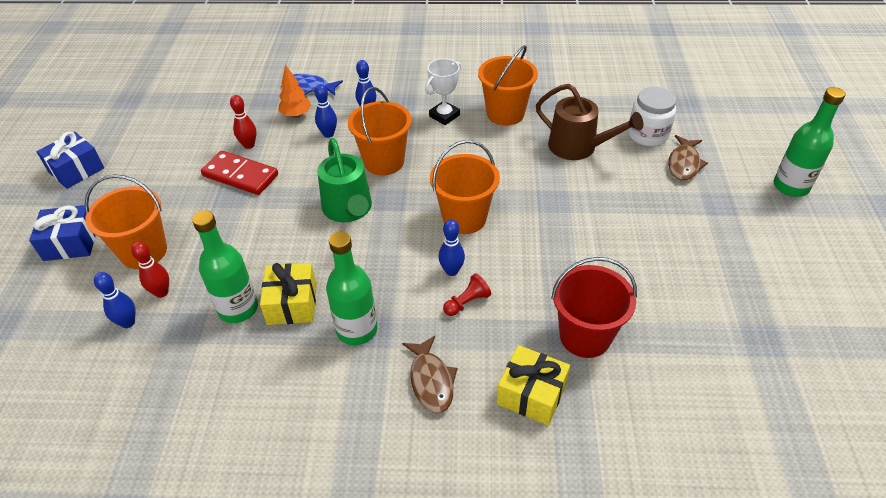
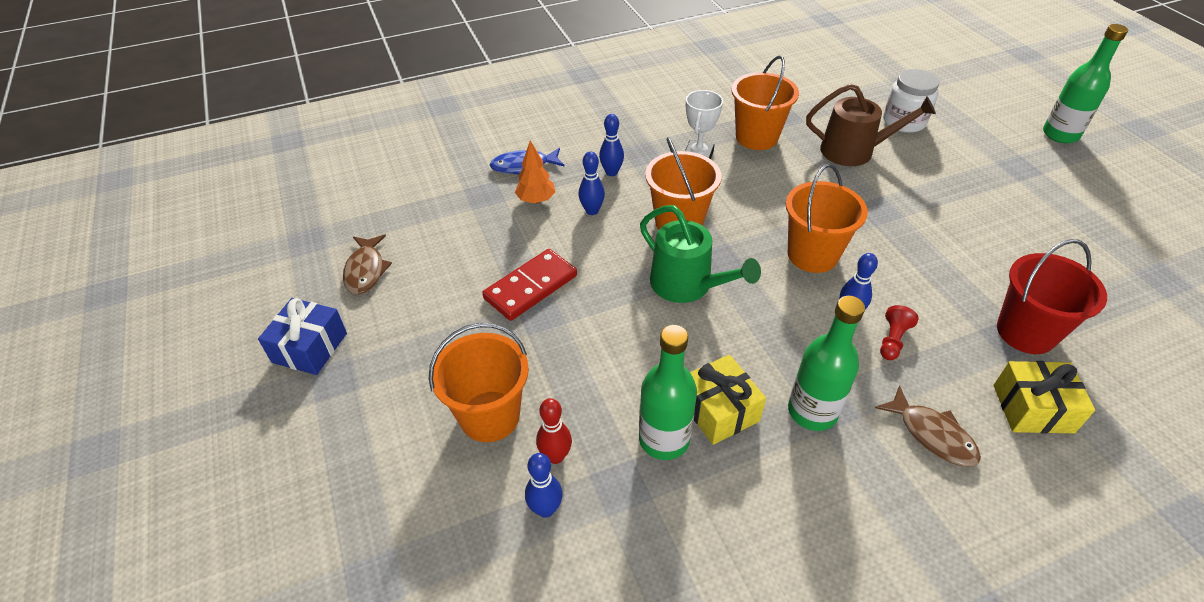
camera: 25 degrees left, 0 degrees up
blue gift [29,205,96,261] -> none
red domino [201,151,278,195] -> red domino turned 45 degrees counterclockwise [482,249,577,321]
red bowling pin [230,95,256,149] -> none
brown fish [668,135,708,181] -> brown fish moved to [343,234,392,295]

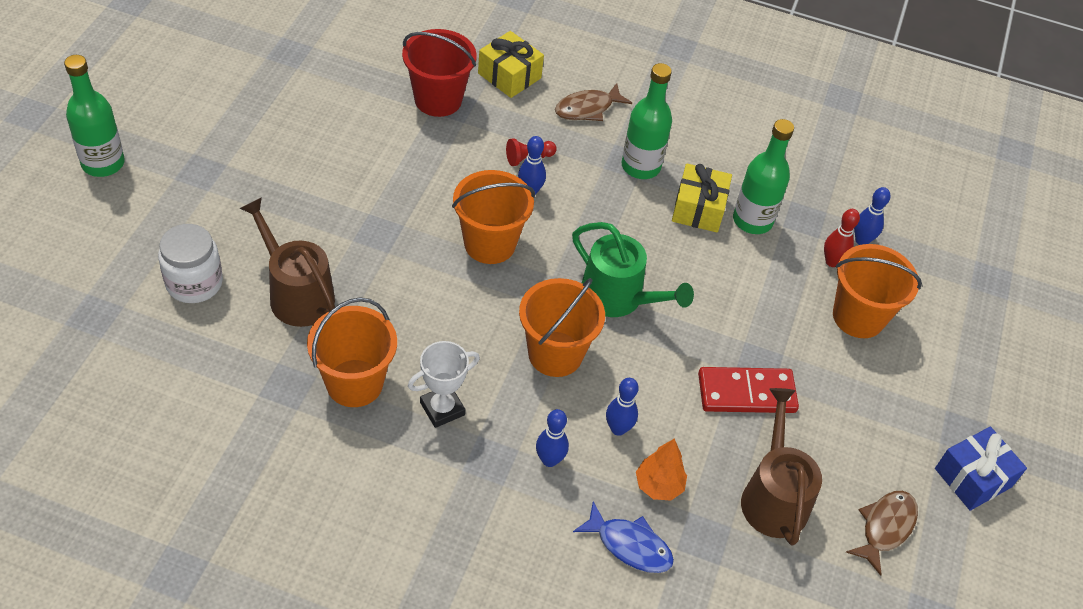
camera: 145 degrees left, 5 degrees up
green watering can [640,205,761,303] -> green watering can turned 135 degrees clockwise [572,222,694,317]
brown fish [875,385,981,467] -> brown fish turned 120 degrees counterclockwise [555,83,632,121]
none -> brown watering can [741,388,822,546]

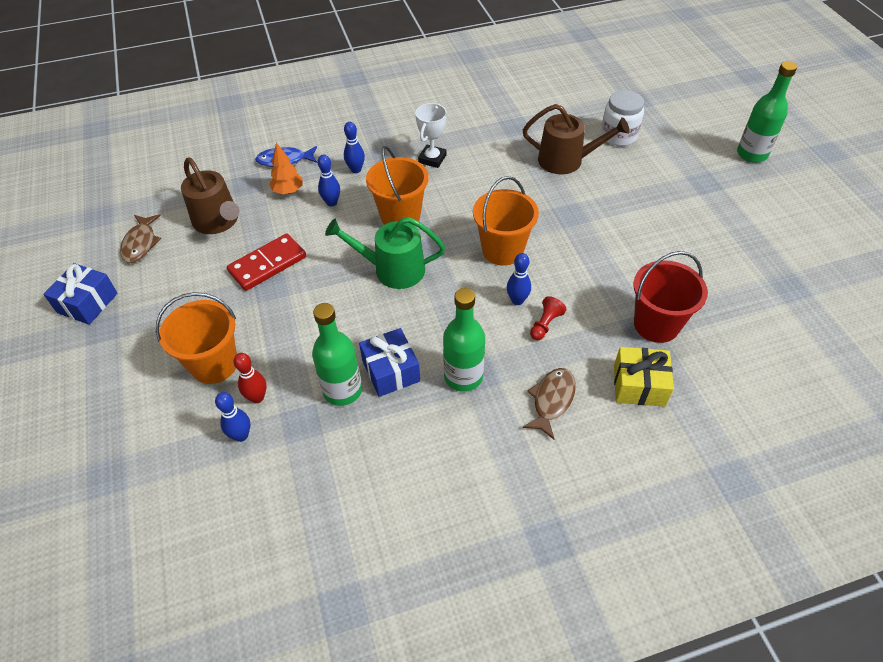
camera: 150 degrees right, 0 degrees up
orange bucket [307,297,397,407] -> none
yellow gift [672,163,732,232] -> blue gift [359,328,420,397]

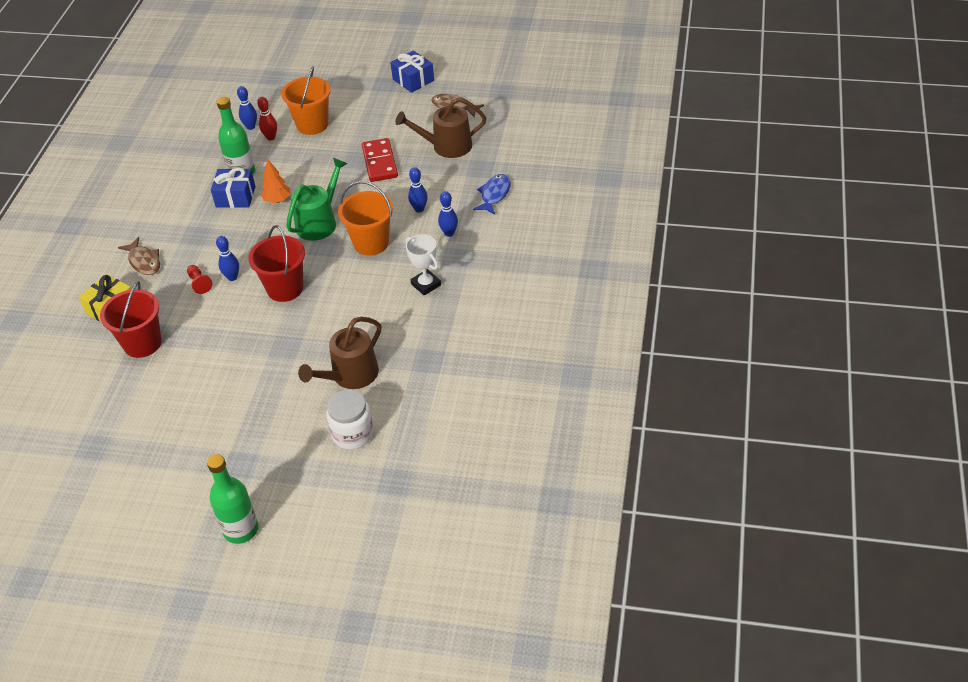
camera: 120 degrees right, 5 degrees down
orange tree [269,143,303,194] -> orange tree moved to [261,158,290,203]
green bottle [443,288,485,392] -> none
orange bucket [473,176,539,266] -> red bucket [248,225,305,302]

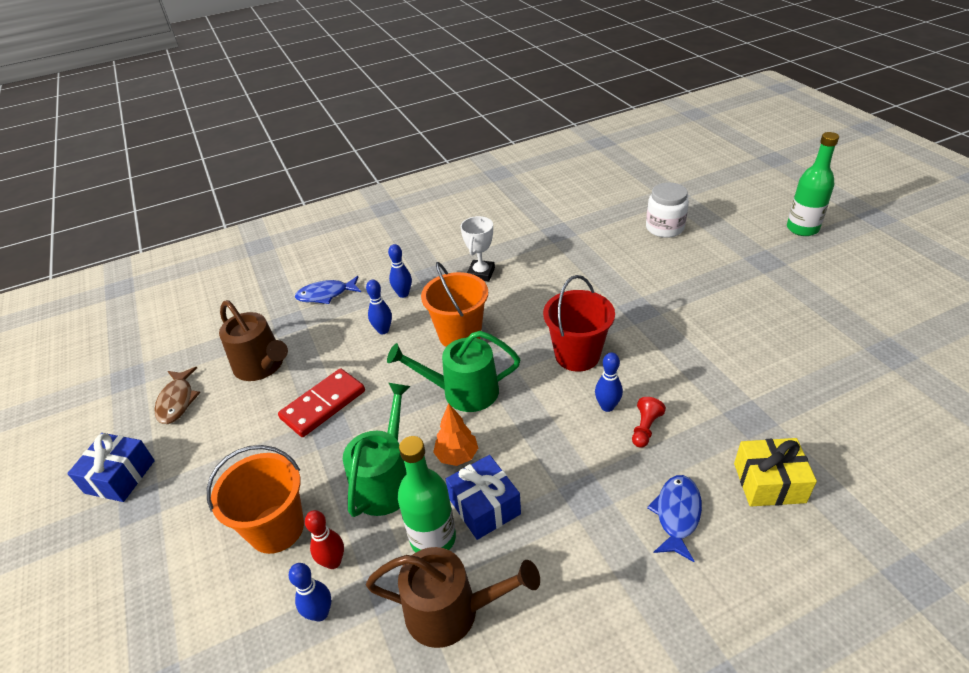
camera: 125 degrees left, 5 degrees down
red bucket [100,281,162,358] -> none
brown fish [118,237,160,275] -> blue fish [647,475,702,562]
brown watering can [298,317,381,389] -> brown watering can moved to [366,547,540,648]
none -> green watering can [343,383,411,517]

